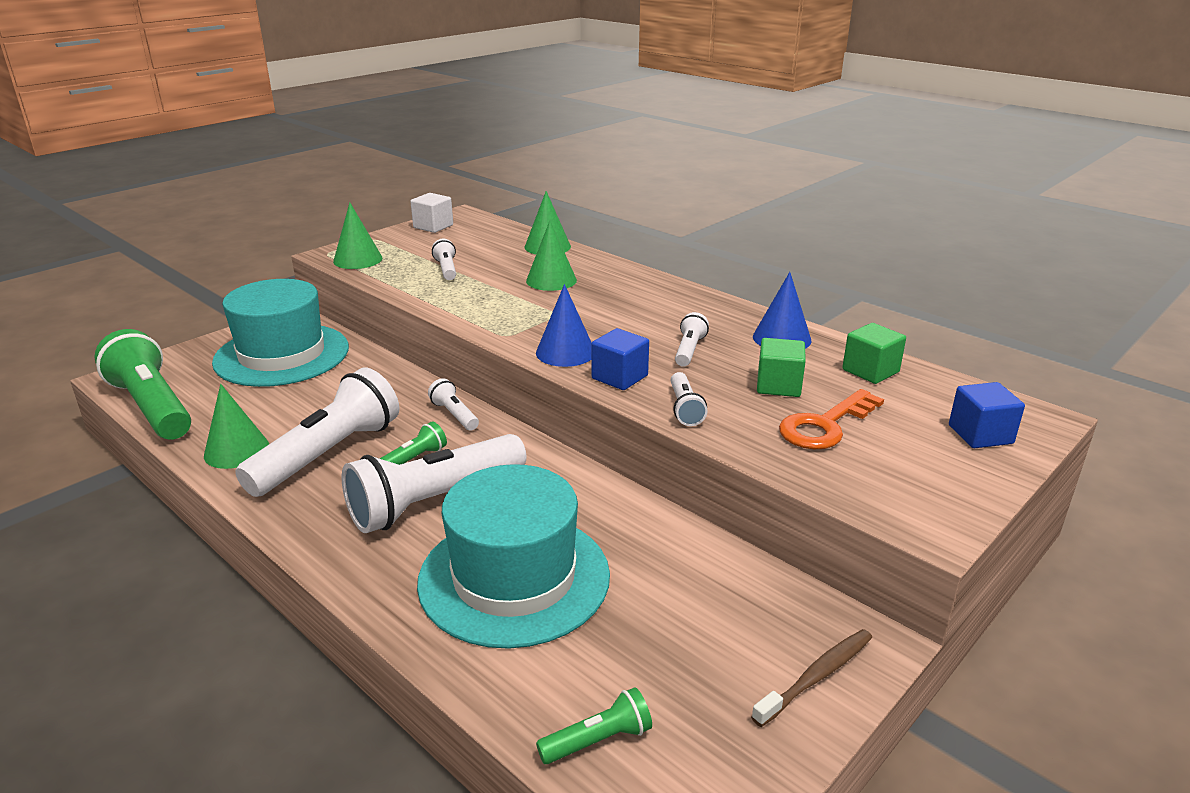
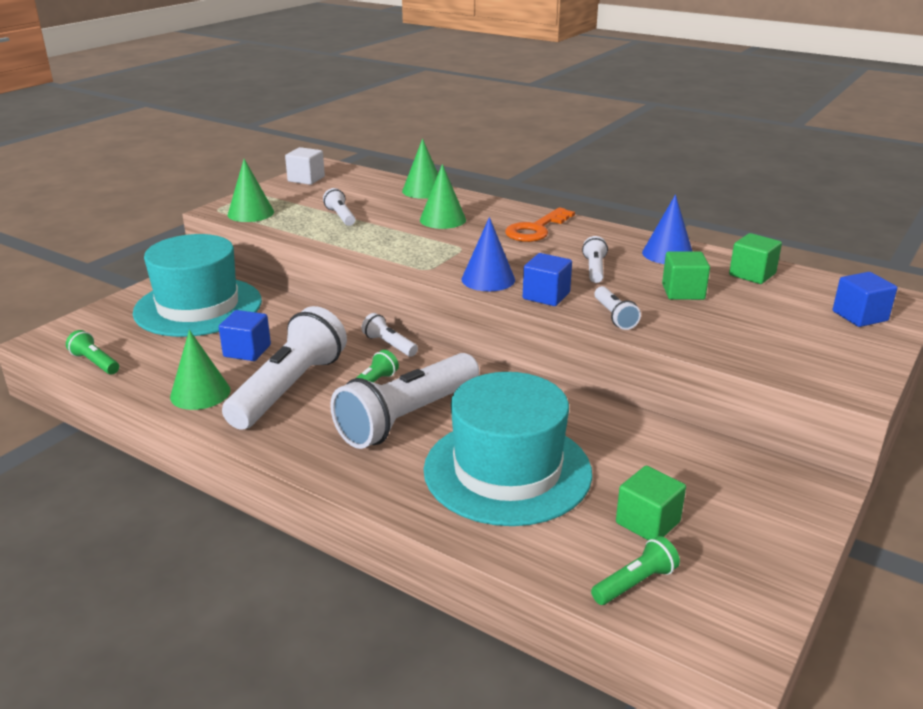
camera: 10 degrees left, 0 degrees up
green flashlight [95,329,191,440] -> green flashlight [66,330,119,375], size x0.45
brown toothbrush [751,629,872,727] -> none
orange key [779,389,884,450] -> orange key moved to [505,207,575,242]
none -> blue cube [219,310,271,361]
none -> green cube [616,466,686,540]

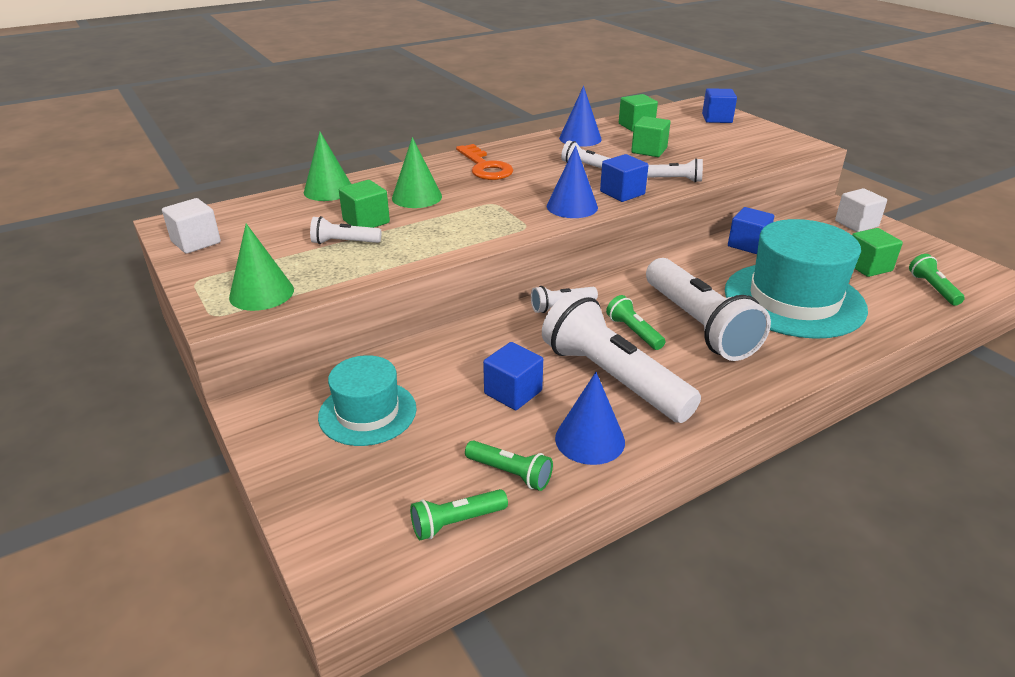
camera: 65 degrees left, 5 degrees up
turquoise hat [133,234,262,337] -> turquoise hat [318,355,417,446], size x0.58
green cone [170,330,231,410] -> blue cone [555,372,625,465]
none -> green cube [339,180,390,228]
none -> green flashlight [465,440,553,491]
none -> blue cube [728,207,774,254]
none -> white cube [835,188,887,232]

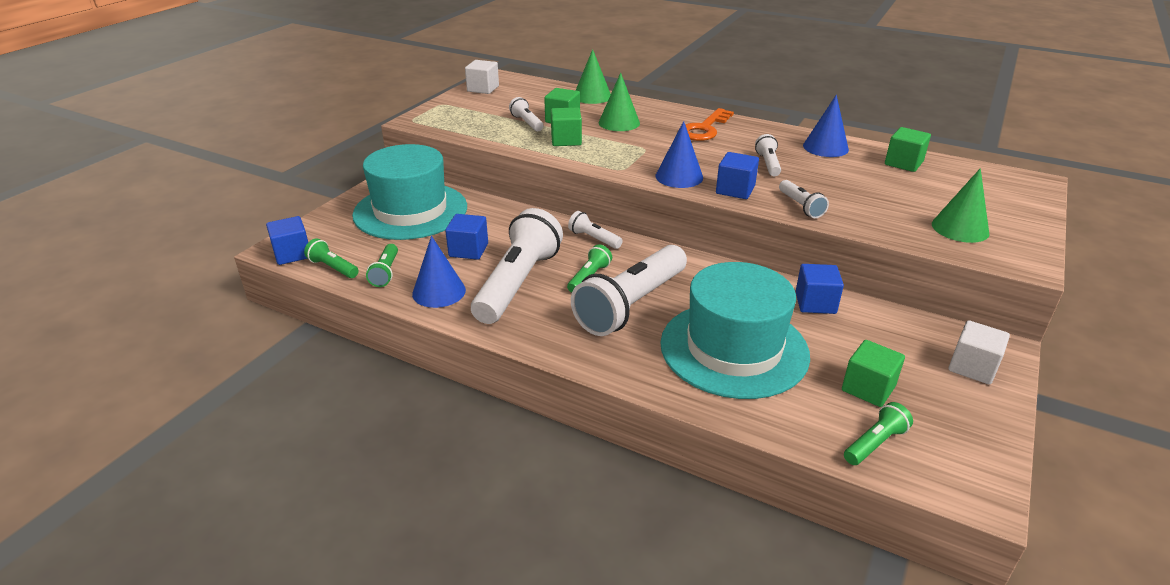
camera: 60 degrees right, 0 degrees up
green cone [229,223,294,311] -> green cone moved to [932,168,990,243]
turquoise hat [318,355,417,446] -> turquoise hat [352,144,467,240], size x1.73
green cube [631,116,670,157] -> green cube moved to [551,107,582,146]
blue cube [702,88,737,123] -> blue cube moved to [266,216,308,265]

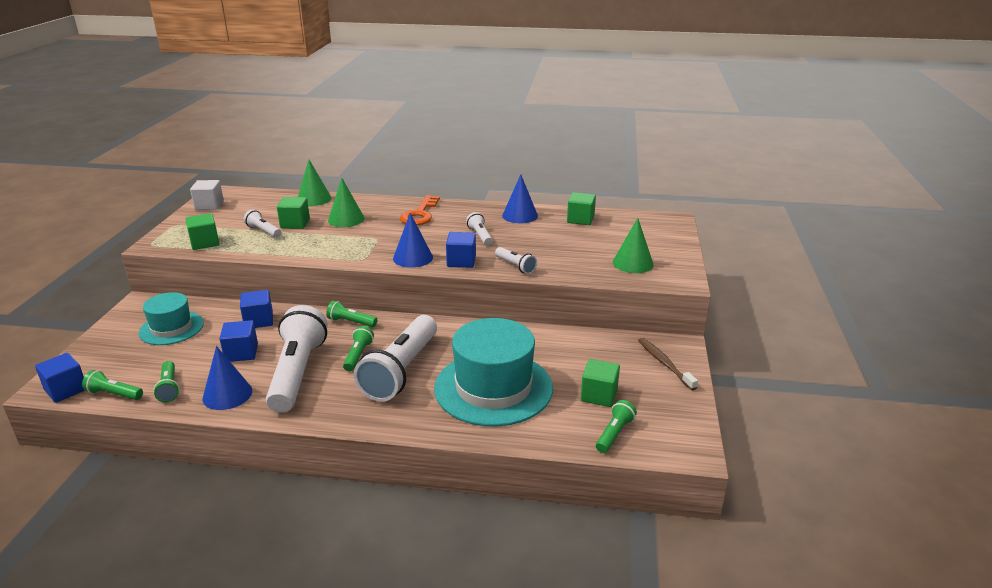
camera: 20 degrees left, 5 degrees down
turquoise hat [352,144,467,240] -> turquoise hat [139,292,204,345], size x0.58
green cube [551,107,582,146] -> green cube moved to [185,213,219,250]
white flashlight [568,211,623,249] -> green flashlight [326,301,377,327]
blue cube [795,264,844,314] -> blue cube moved to [240,290,273,328]
white cube [948,320,1010,385] -> brown toothbrush [638,338,698,390]

